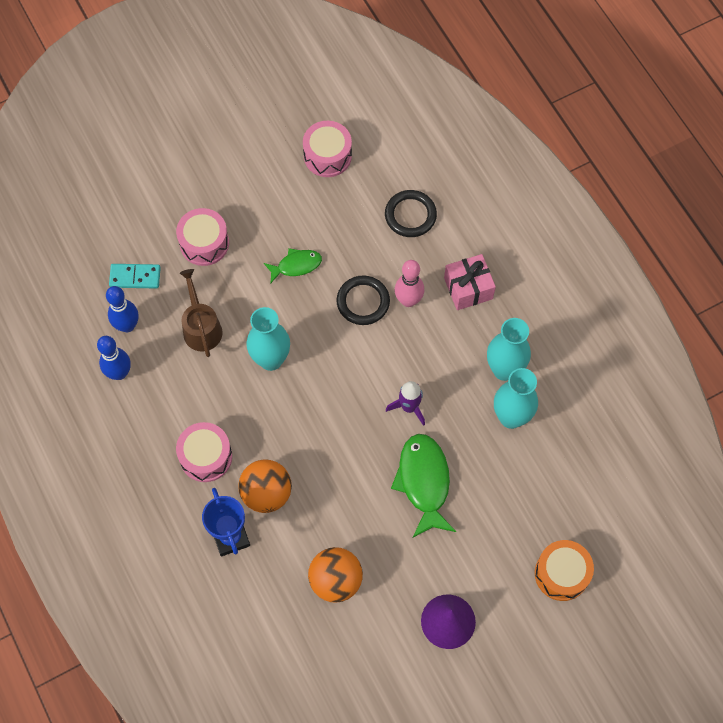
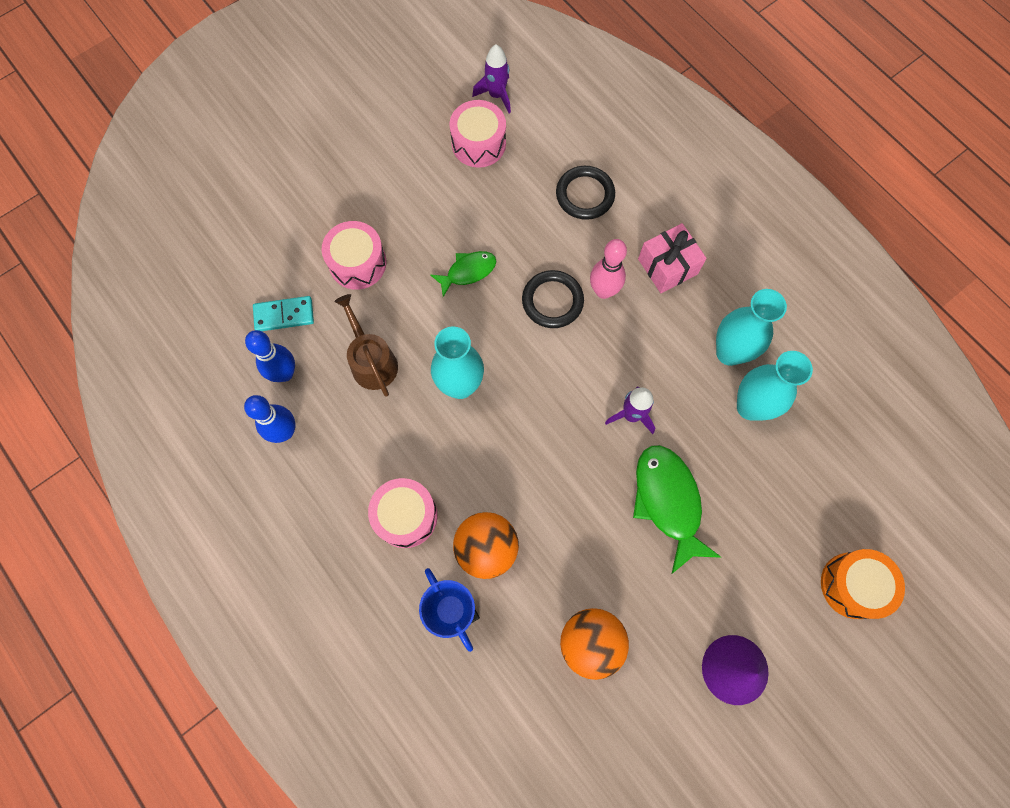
camera: 10 degrees left, 5 degrees up
none -> purple rocket [472,44,511,113]

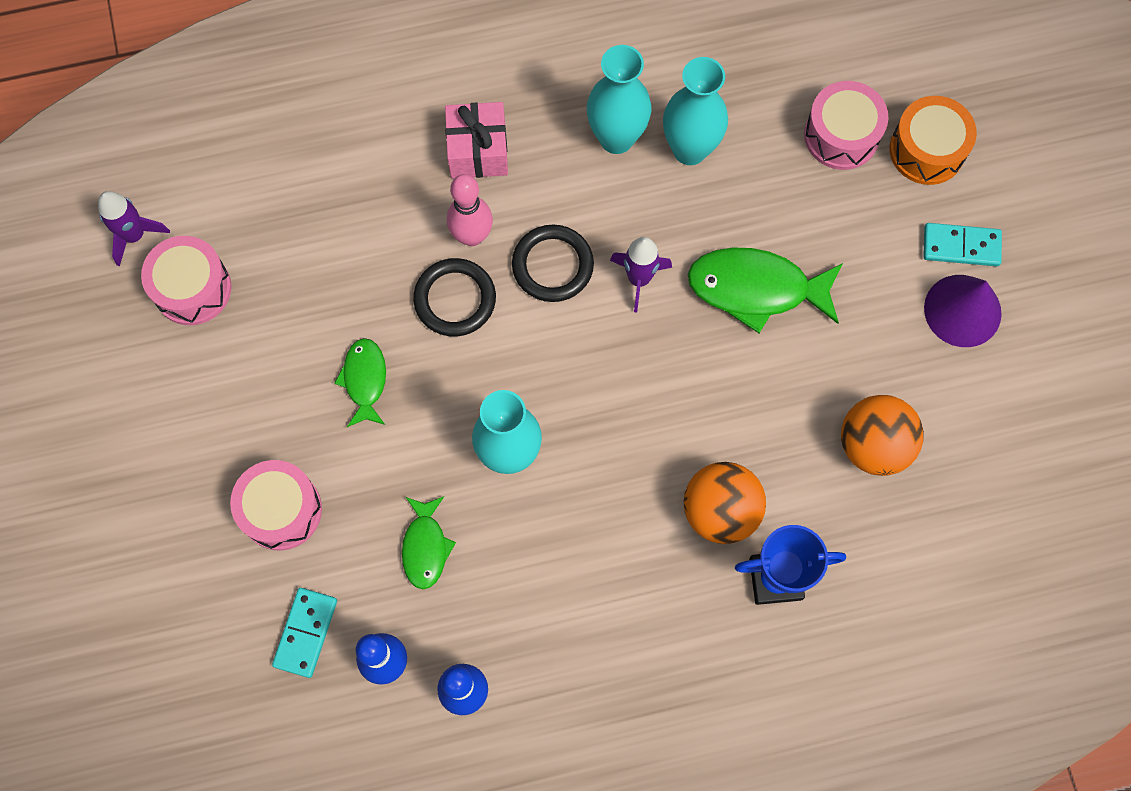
camera: 65 degrees left, 0 degrees up
brown watering can [334,294,398,397] -> green fish [402,497,456,589]
pink drum [368,478,438,548] -> pink drum moved to [804,81,889,170]
black ring [556,166,615,220] -> black ring moved to [512,225,594,302]
none -> turquoise domino [923,223,1002,266]

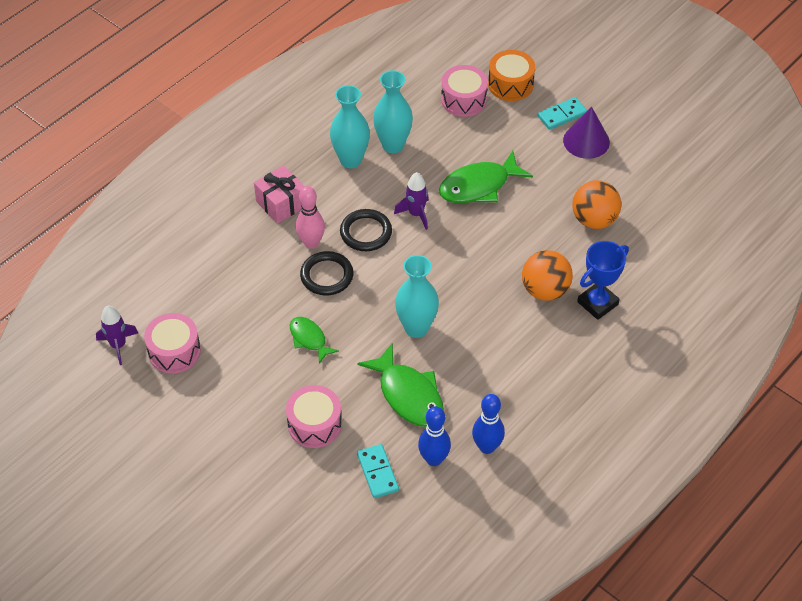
camera: 35 degrees left, 20 degrees down
green fish [402,497,456,589] -> green fish [357,343,444,427], size x1.72

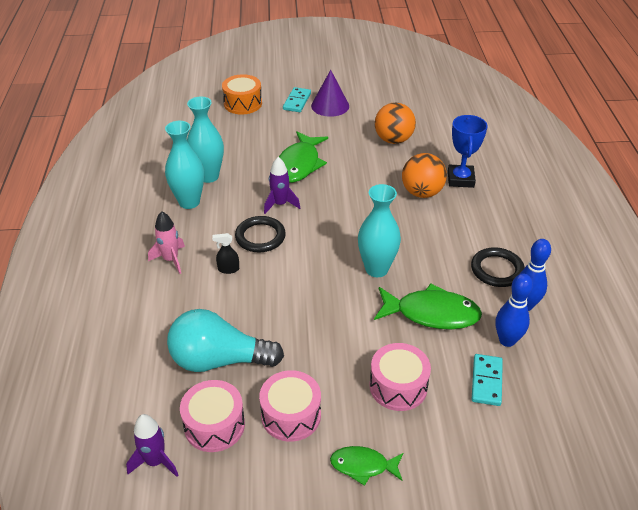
camera: 45 degrees left, 10 degrees down
pink gift [254,165,305,223] -> pink rocket [148,211,185,274]
green fish [290,317,339,364] -> green fish moved to [330,446,403,486]
pink bowling pin [296,186,325,249] -> black spray bottle [212,233,239,274]
black ring [300,251,353,295] -> black ring moved to [471,247,525,287]
turquoise domino [357,444,399,498] -> turquoise domino turned 75 degrees clockwise [472,354,503,406]
pink drum [441,65,488,117] -> pink drum moved to [259,370,321,442]
none -> turquoise light bulb [167,309,284,372]

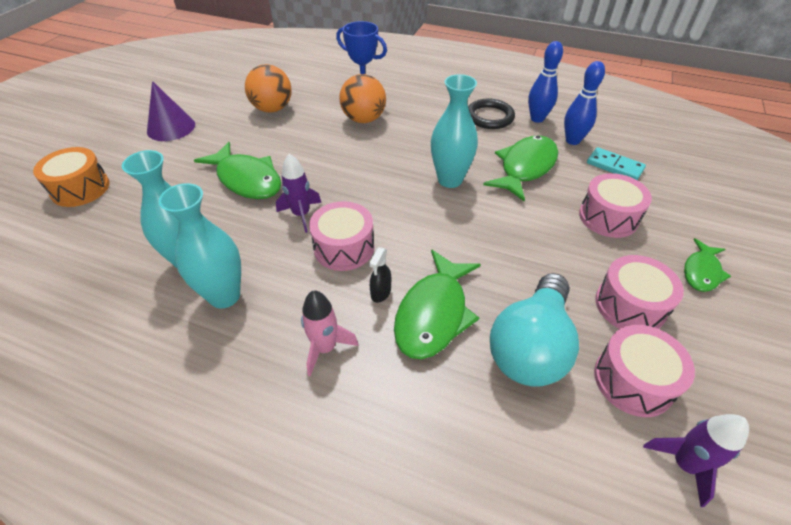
camera: 65 degrees left, 5 degrees up
black ring [235,216,286,252] -> pink drum [309,201,374,271]
turquoise domino [283,87,311,112] -> none
none -> green fish [394,250,481,359]

